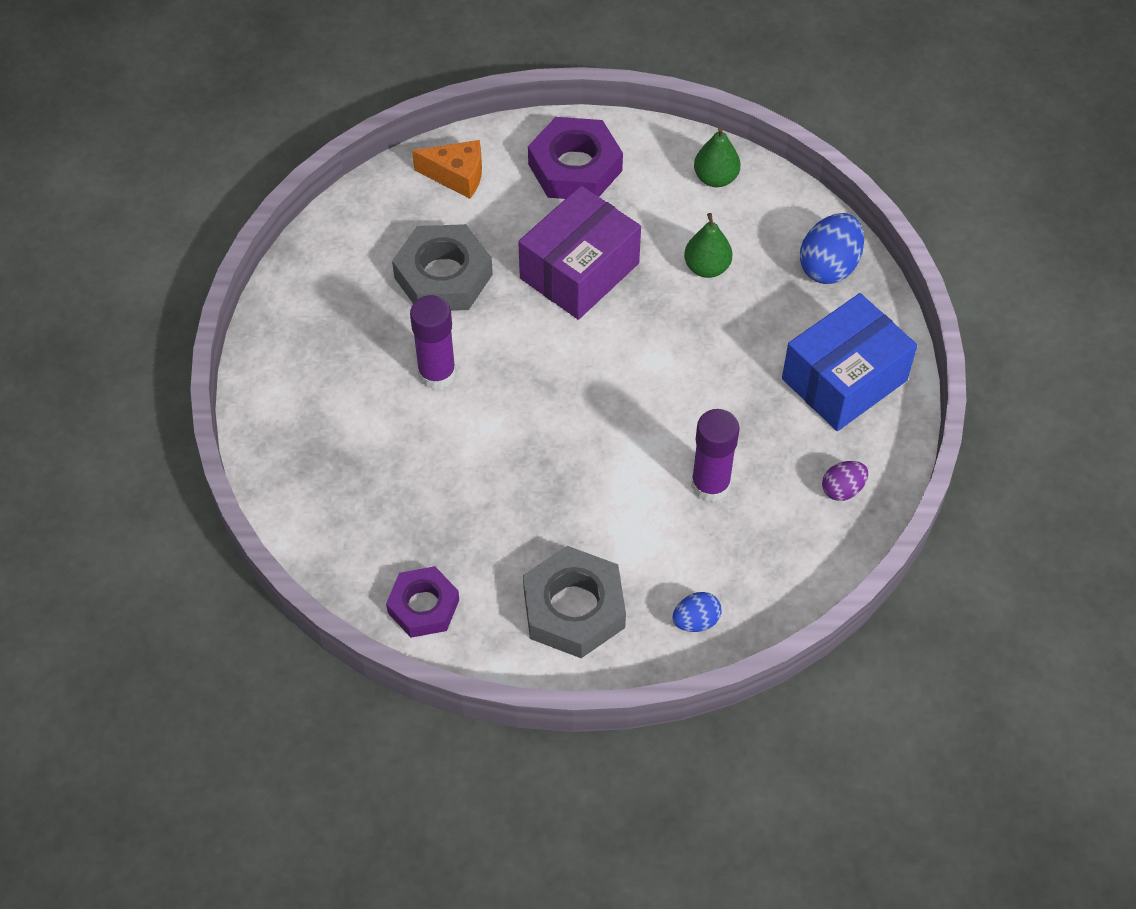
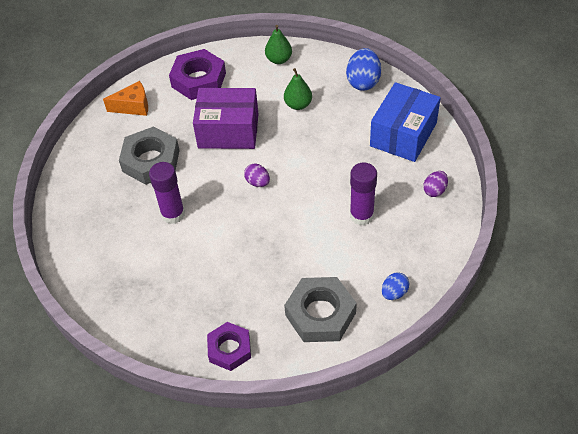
camera: 20 degrees left, 5 degrees down
purple box [518,185,641,320] -> purple box turned 75 degrees clockwise [193,88,258,149]
none -> purple egg [244,164,270,187]

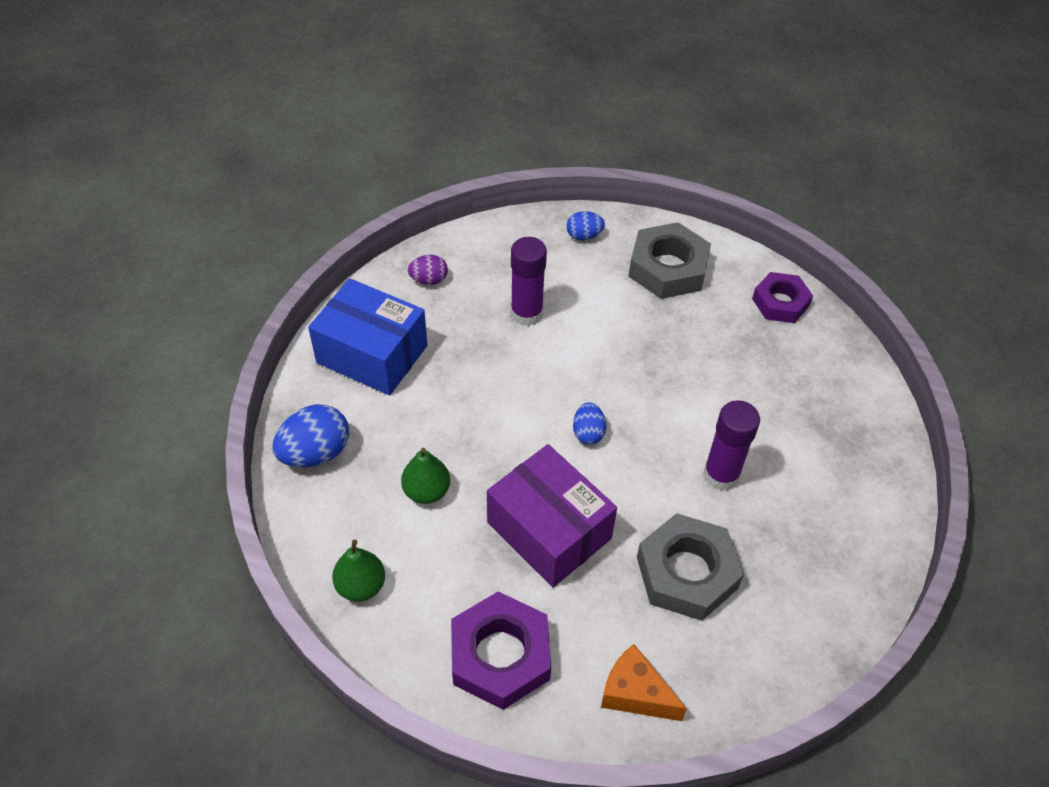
camera: 140 degrees left, 0 degrees up
purple egg [244,164,270,187] -> blue egg [573,402,606,445]
blue box [370,82,441,162] -> blue box turned 45 degrees clockwise [308,278,428,395]

